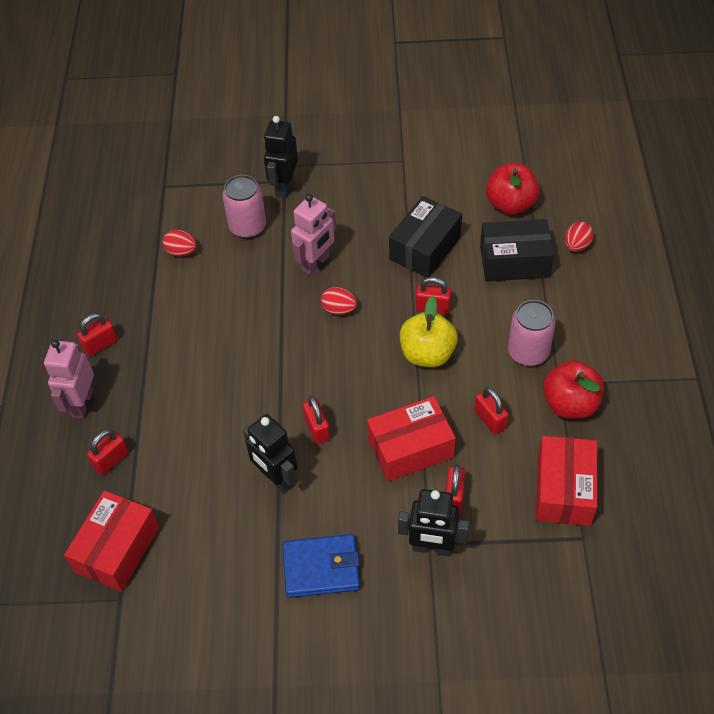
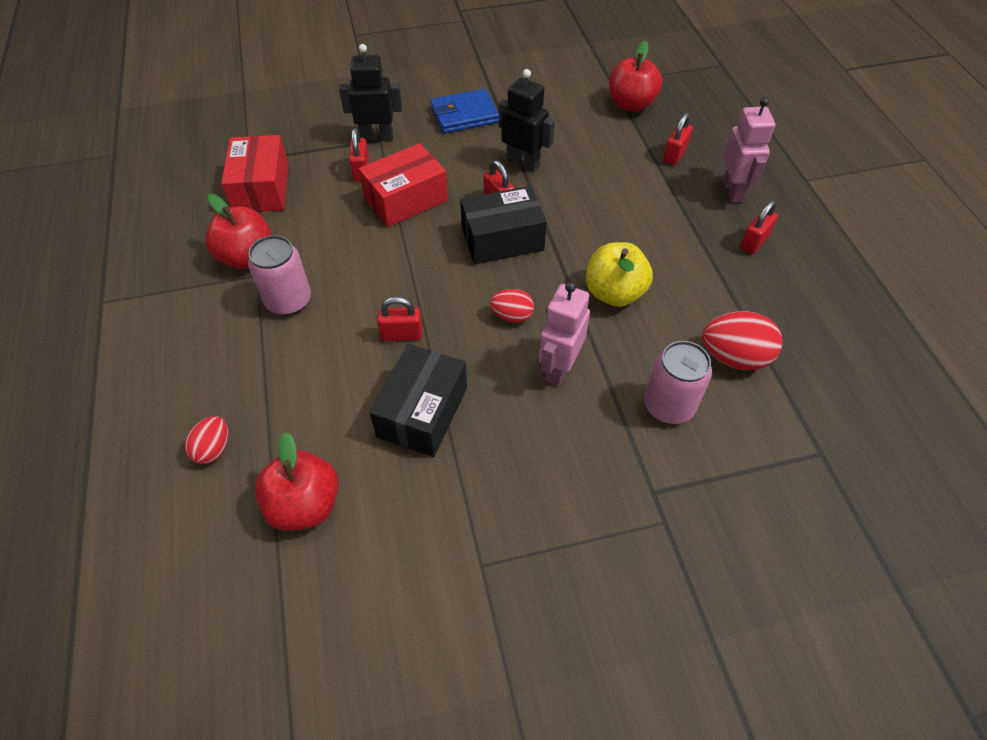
camera: 165 degrees right, 0 degrees up
red box [64,490,159,592] -> red apple [609,41,662,112]
red egg [163,230,197,256] -> red egg [702,311,782,370], size x1.66
black robot [264,116,298,198] -> none
yellow apple [400,296,458,367] -> yellow apple moved to [586,242,653,307]
red padlock [474,387,508,434] -> none
black box [480,219,554,282] -> black box moved to [460,186,547,264]

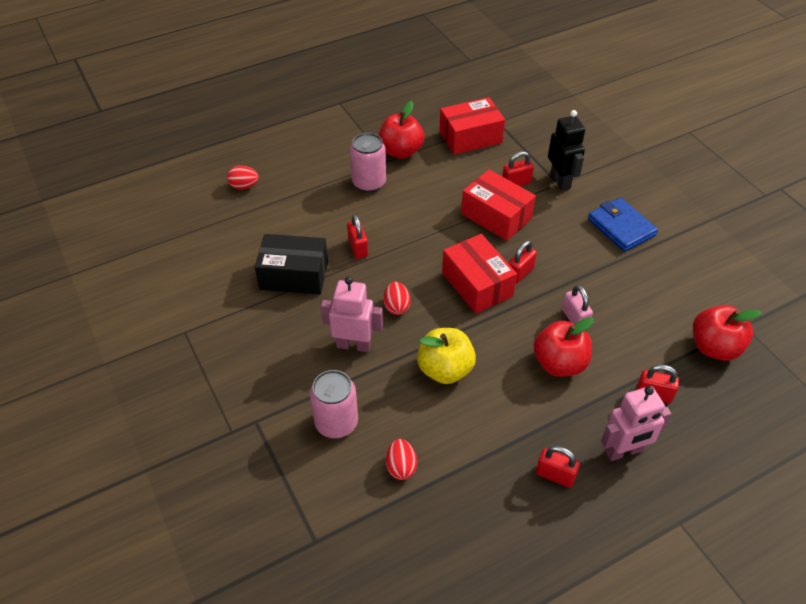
camera: 75 degrees right, 5 degrees down
red apple [255,432,339,531] -> red apple moved to [533,317,594,377]
black box [460,186,547,264] -> red box [442,234,517,314]
black robot [499,69,555,172] -> none
red egg [702,311,782,370] -> red egg [386,439,417,480], size x0.60
none -> pink padlock [562,285,593,324]

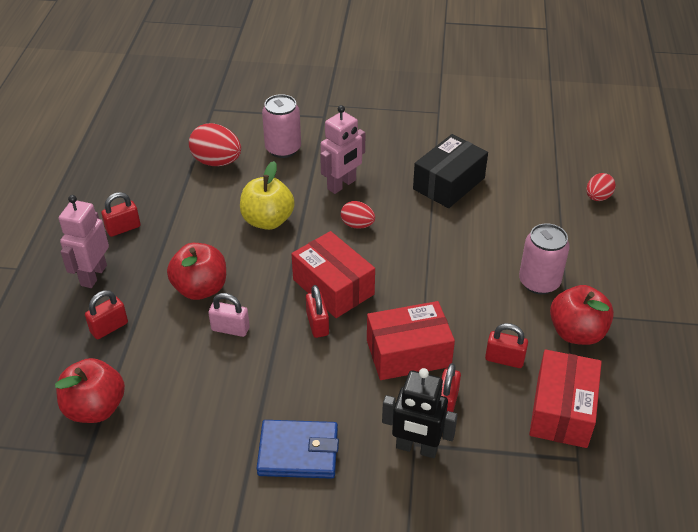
camera: 125 degrees right, 5 degrees down
red padlock [347,214,368,259] -> red padlock moved to [485,323,528,368]
red egg [386,439,417,480] -> red egg [189,123,241,166], size x1.66
red box [442,234,517,314] -> red box turned 45 degrees clockwise [292,231,375,318]

